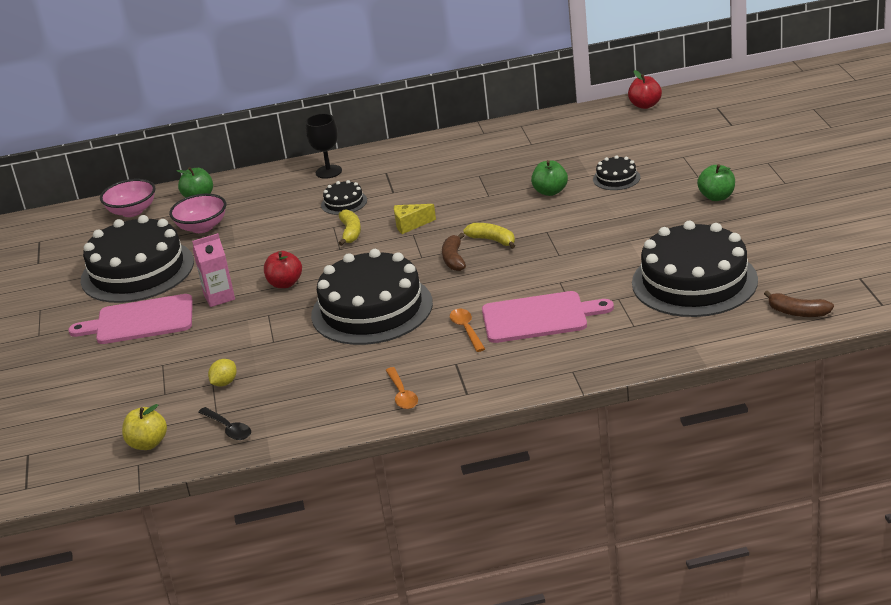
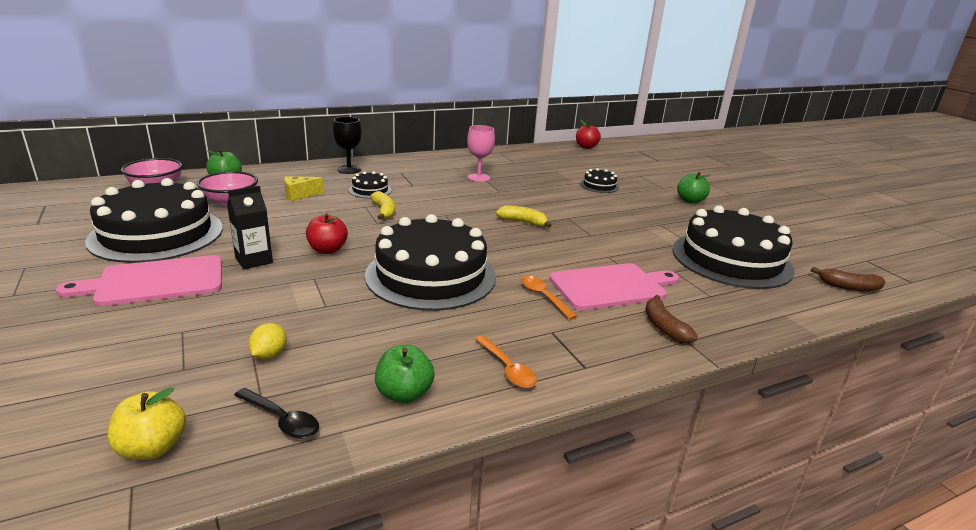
camera: 20 degrees left, 5 degrees down
pink carton [192,233,235,307] -> black carton [227,186,273,269]
yellow cheese [394,204,436,234] -> yellow cheese moved to [284,176,324,201]
brown banana [442,233,466,271] -> brown banana moved to [645,295,698,343]
green apple [531,160,568,196] -> green apple moved to [375,345,435,403]
none -> pink goblet [467,125,495,182]

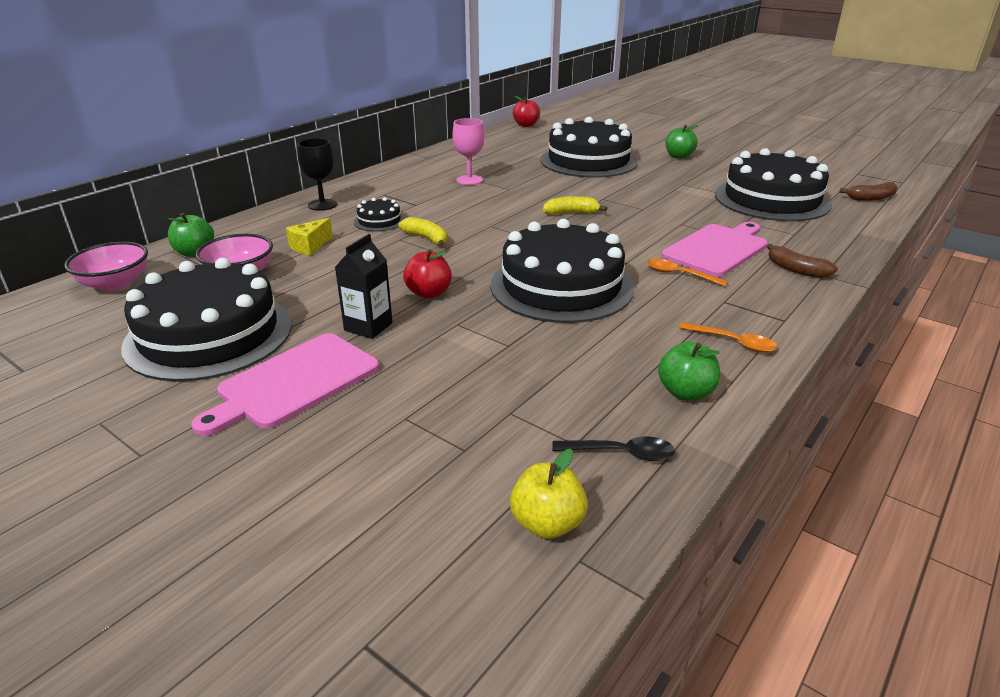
camera: 25 degrees left, 5 degrees up
yellow lemon [248,323,287,359] -> none
black cake [580,168,619,193] -> black cake [540,117,638,178], size x2.33

